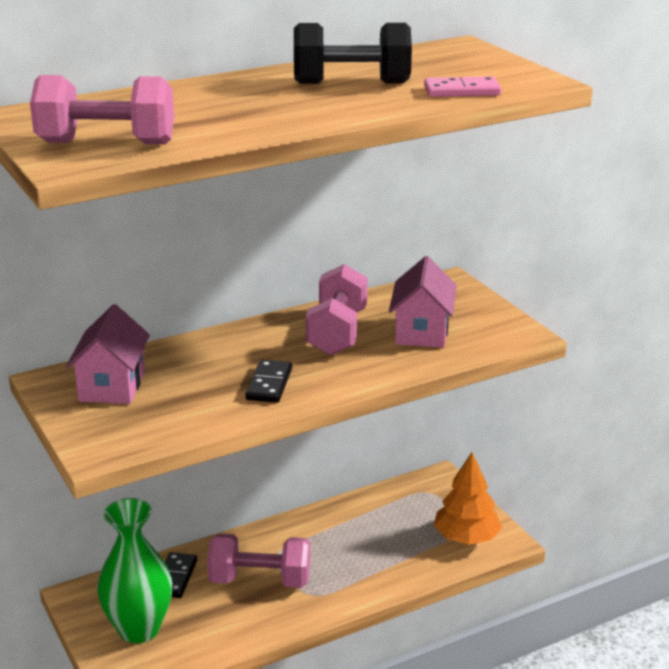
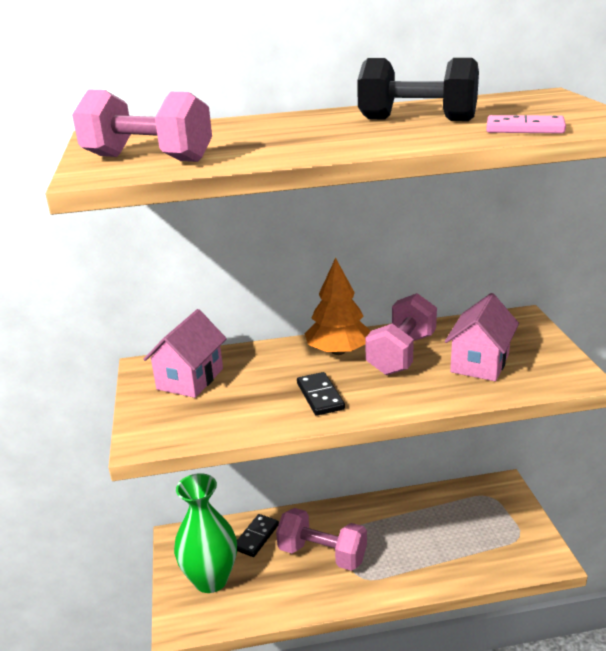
camera: 20 degrees right, 0 degrees up
black domino [245,360,292,403] -> black domino turned 45 degrees counterclockwise [297,372,345,416]
orange tree [433,452,502,545] -> orange tree moved to [305,258,371,355]

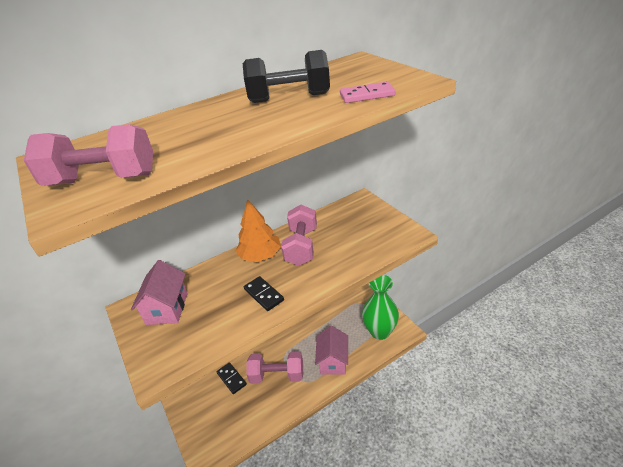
camera: 20 degrees left, 10 degrees up
green vase [174,473,237,593] -> green vase moved to [362,275,399,340]
black domino [237,514,279,557] -> black domino turned 45 degrees counterclockwise [216,362,247,394]
pink house [445,293,519,381] -> pink house moved to [315,326,348,375]

